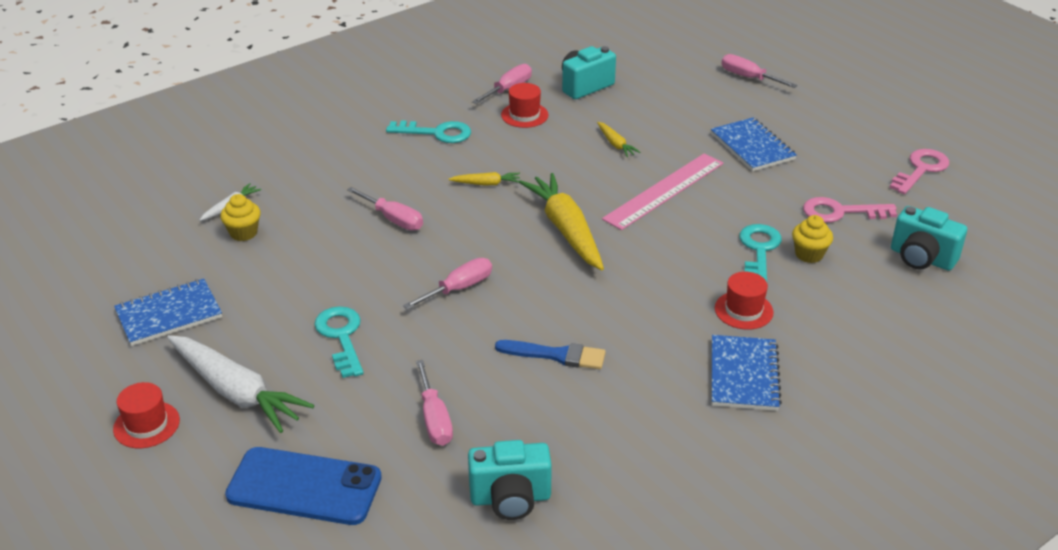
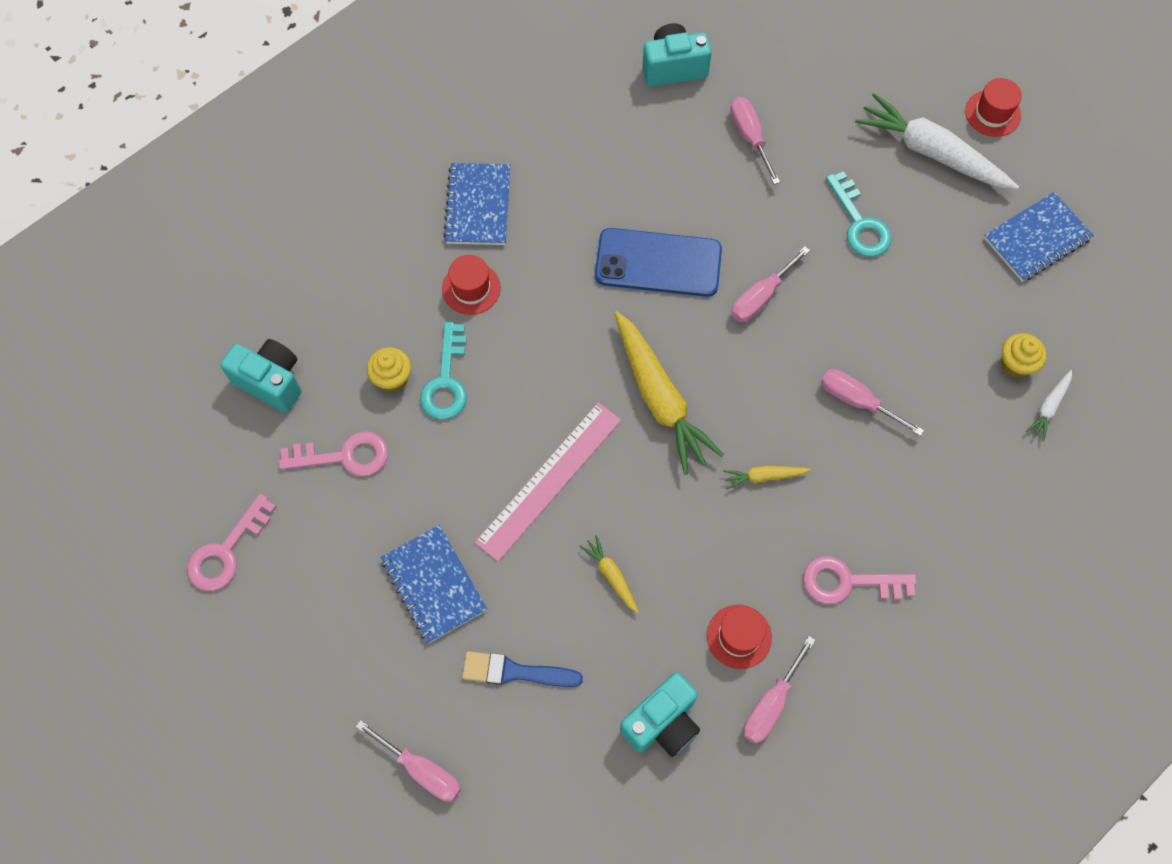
camera: 175 degrees right, 30 degrees up
blue phone [225,447,382,525] -> blue phone moved to [595,228,722,297]
turquoise key [386,120,471,143] -> pink key [803,556,917,604]
blue brush [495,340,606,369] -> blue brush moved to [462,651,583,687]

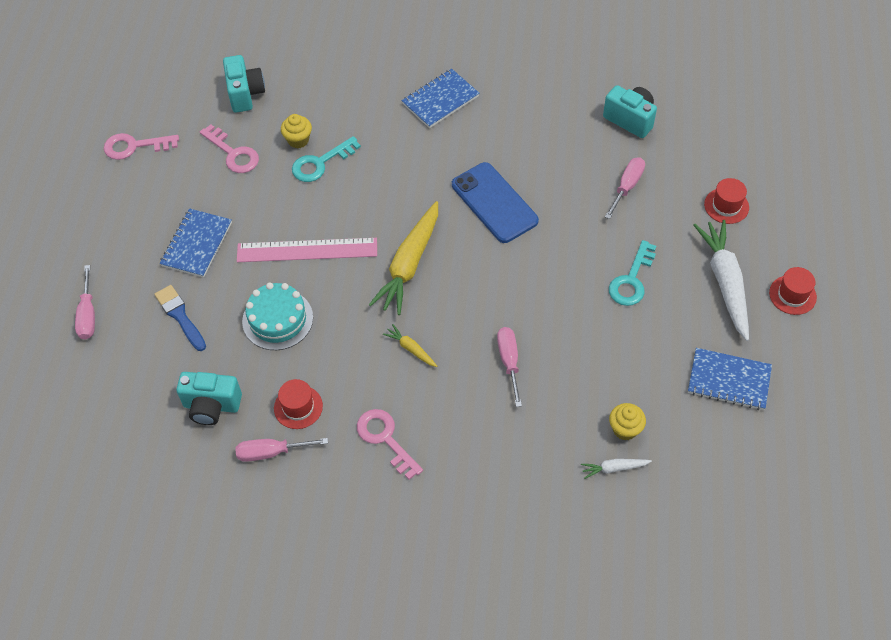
camera: 50 degrees right, 10 degrees down
red hat [442,255,501,315] -> red hat moved to [704,178,749,224]
yellow carrot [579,535,639,613] -> turquoise cake [242,283,313,350]
pink screwdriver [731,246,810,322] -> none

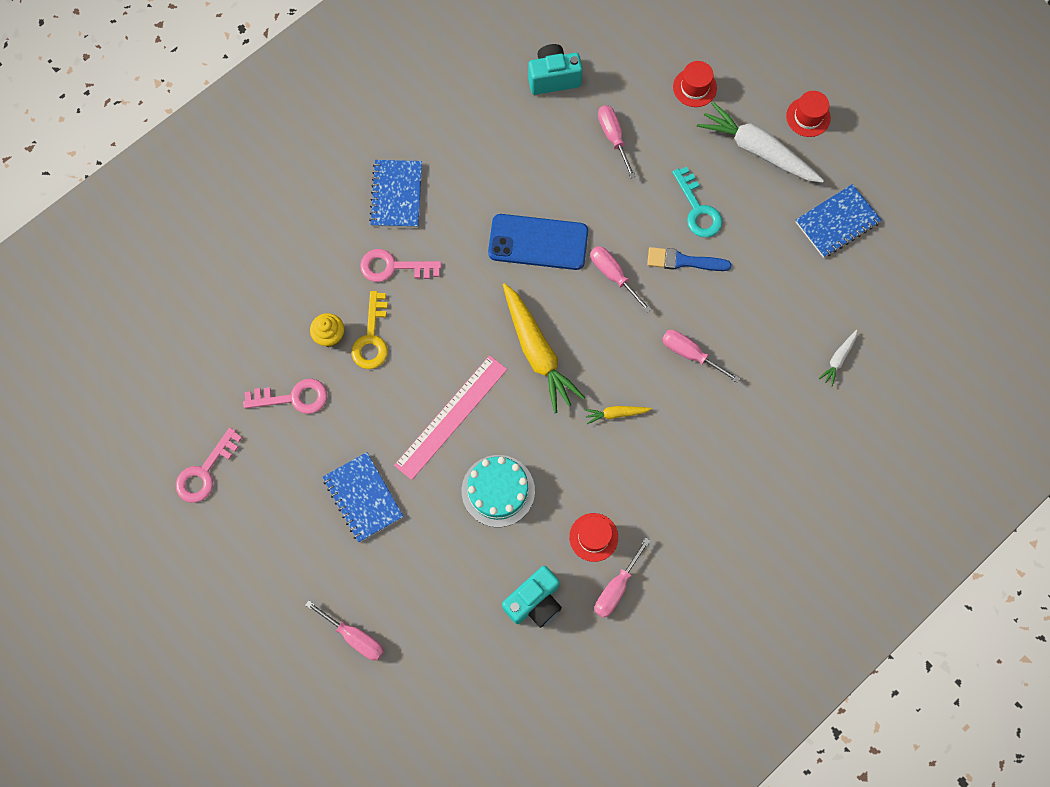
camera: 50 degrees left, 15 degrees up
blue brush [154,285,206,351] -> blue brush moved to [647,247,732,271]
turquoise camera [223,55,265,113] -> none
turquoise key [292,136,361,182] -> yellow key [352,291,388,369]
pink key [357,409,423,480] -> pink key moved to [360,249,442,282]
yellow cupcake [609,403,646,440] -> none
none -> pink screwdriver [590,246,652,313]

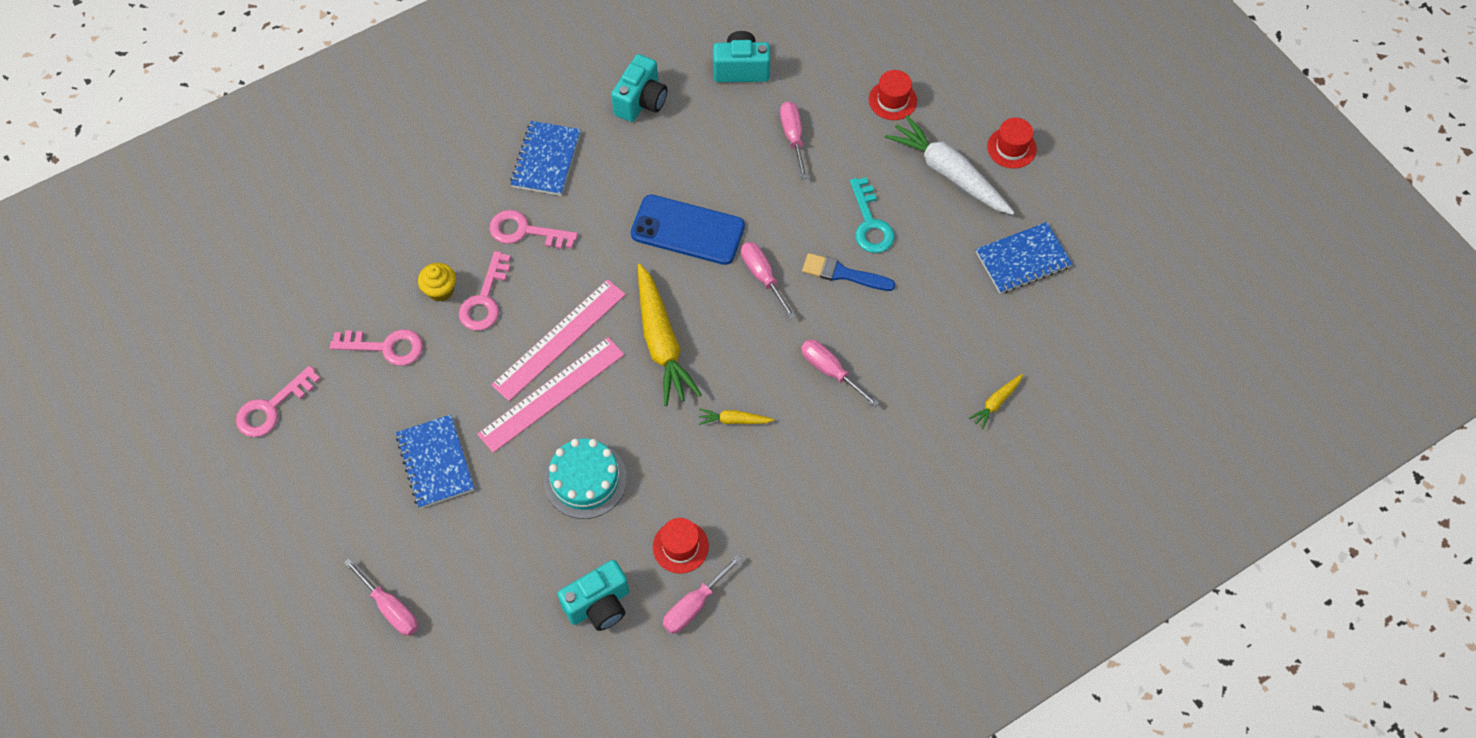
camera: 10 degrees right, 10 degrees down
yellow key [352,291,388,369] -> pink key [459,251,511,331]
white carrot [819,330,858,387] -> yellow carrot [969,374,1023,429]
none -> pink ruler [491,279,626,401]
none -> turquoise camera [611,54,667,122]

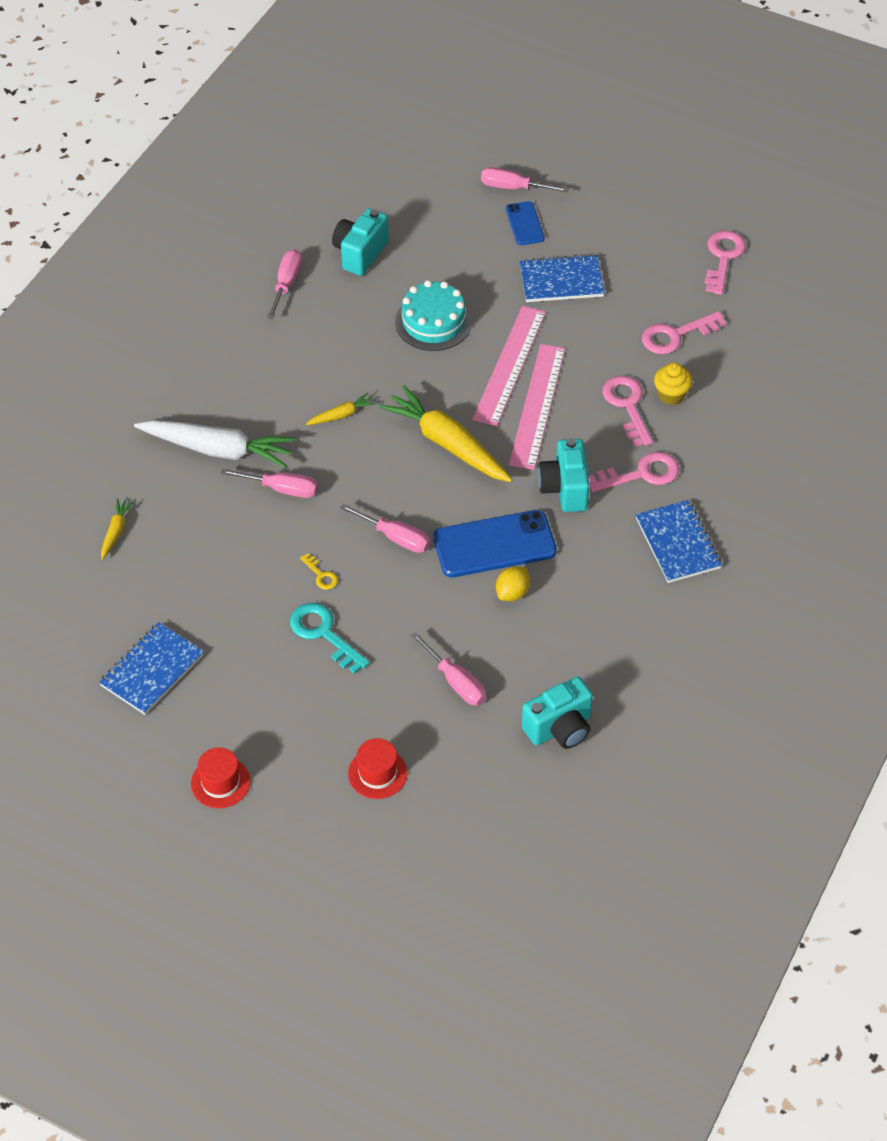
camera: 150 degrees right, 10 degrees down
blue notebook [396,414,474,508] -> blue notebook turned 45 degrees counterclockwise [520,254,605,302]
turquoise camera [611,54,667,122] -> turquoise camera moved to [538,438,590,512]
red hat [653,518,709,573] -> none
blue brush [802,253,895,291] -> yellow key [300,553,338,590]
white carrot [885,115,1015,215] -> white carrot moved to [134,420,296,468]
none -> yellow lemon [496,566,530,601]
none -> blue phone [506,201,545,245]

